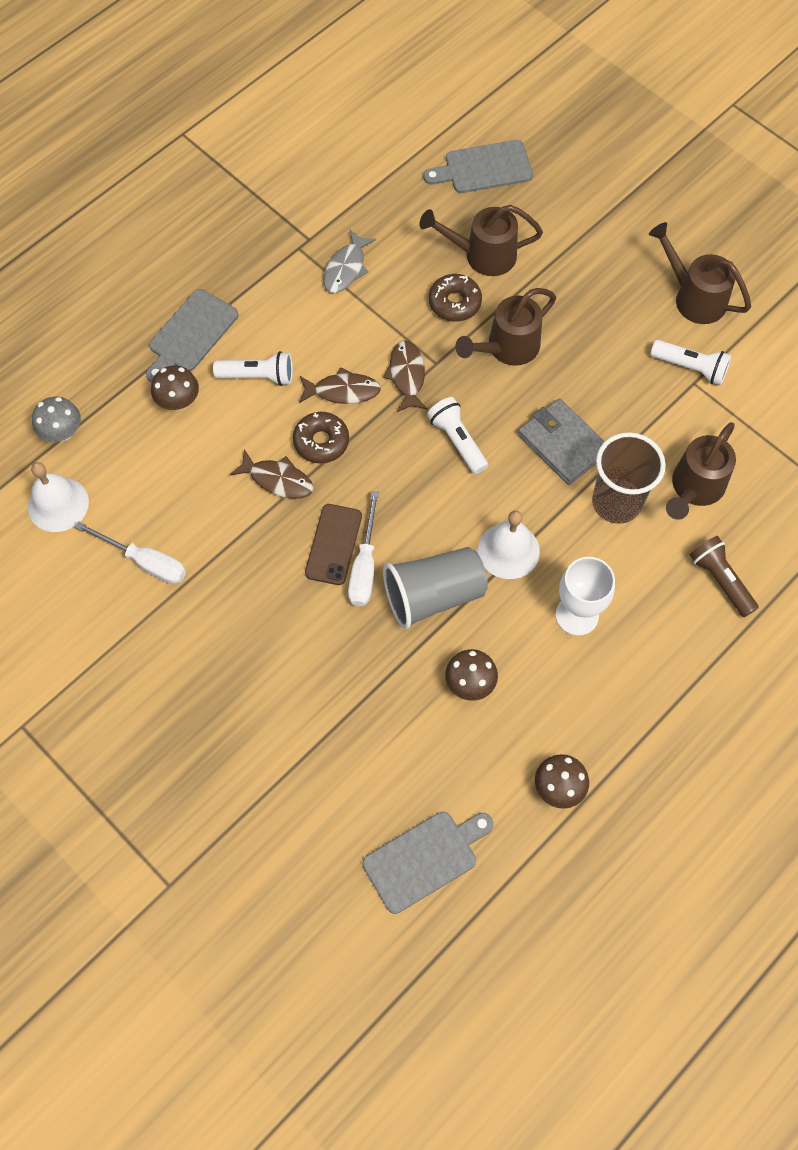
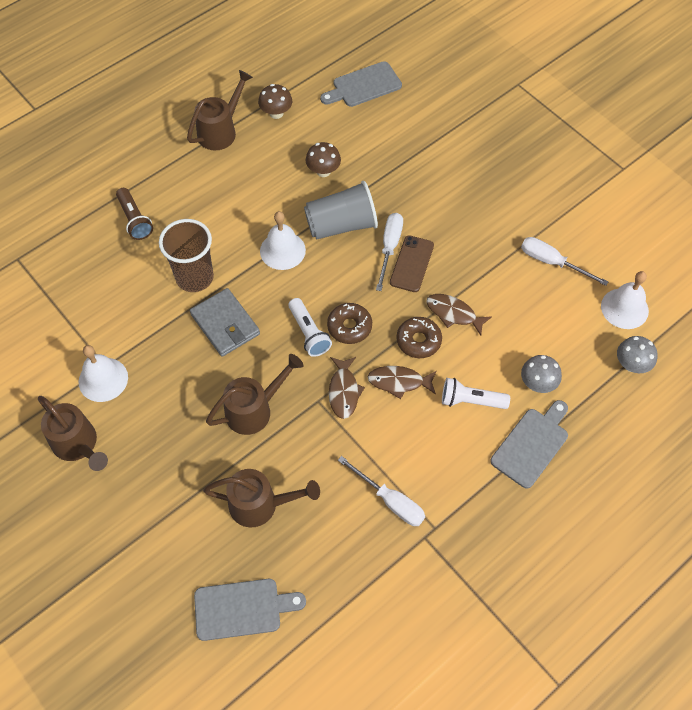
camera: 175 degrees left, 5 degrees down
brown mushroom [151,365,199,410] -> grey mushroom [521,355,562,393]
grey fish [323,230,376,293] -> white screwdriver [338,456,425,526]
brown donut [429,274,482,321] -> brown donut moved to [327,303,372,344]
white goblet [556,557,615,636] -> none
white flashlight [650,340,732,385] -> white bell [79,345,128,402]
brown watering can [666,422,736,520] -> brown watering can moved to [187,70,253,150]

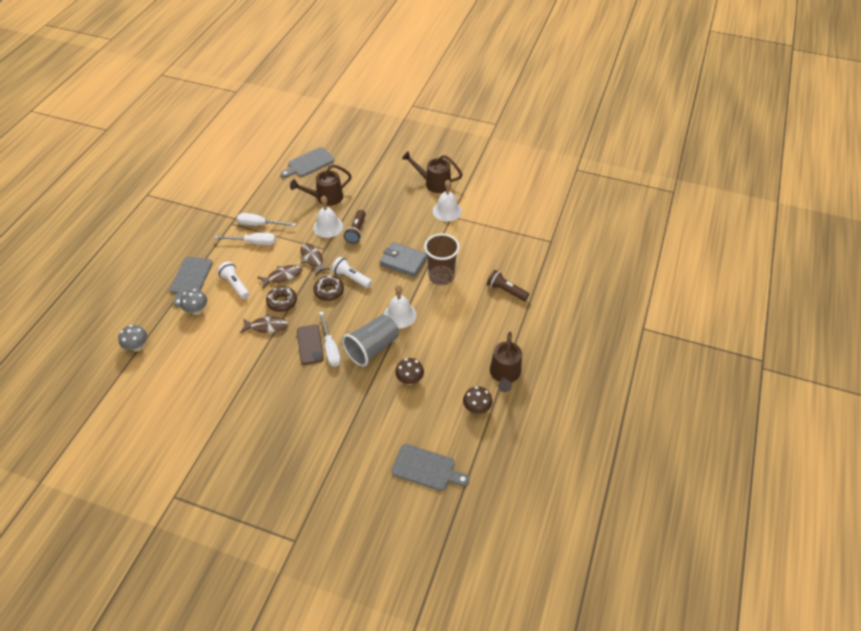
camera: 150 degrees right, 10 degrees down
brown watering can [206,354,304,435] -> brown flashlight [344,210,366,244]
grey cutting board [320,61,402,107] -> grey cutting board turned 75 degrees clockwise [391,444,469,491]
white flashlight [442,378,510,409] -> white flashlight turned 105 degrees counterclockwise [217,261,249,299]
white screwdriver [521,237,609,286] -> white screwdriver moved to [214,233,276,245]
white bell [601,271,649,329] -> white bell moved to [313,196,343,238]

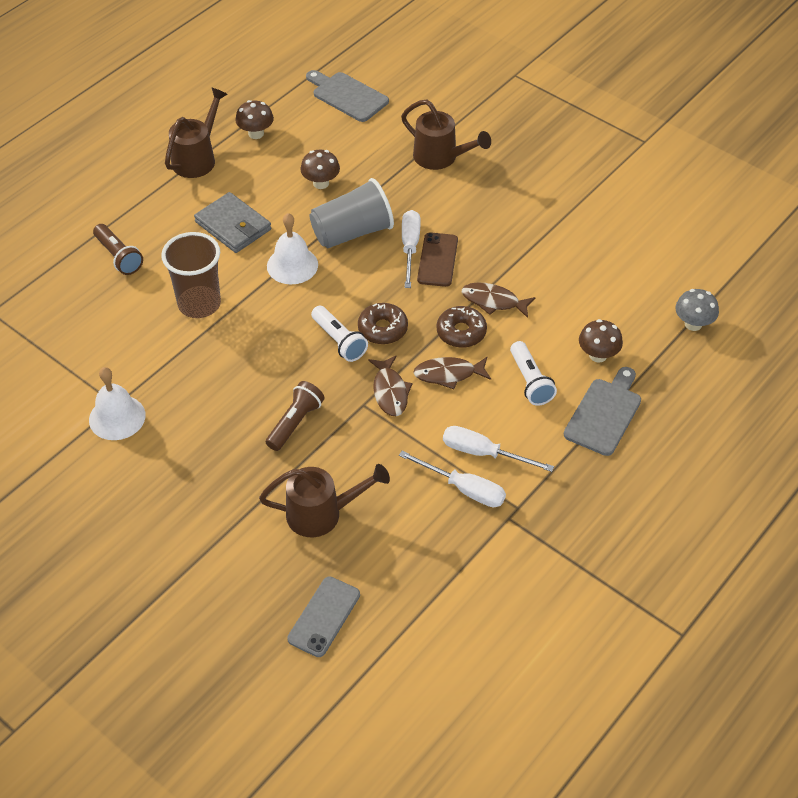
camera: 160 degrees left, 0 degrees up
grey mushroom [180,289,207,315] -> brown mushroom [579,319,623,363]
grey cutting board [281,147,334,178] -> grey phone [287,576,360,657]
white bell [313,196,343,238] -> none
grey wallet [379,242,427,277] -> grey wallet moved to [194,192,271,253]
brown watering can [402,151,463,193] -> brown watering can moved to [401,100,491,170]

